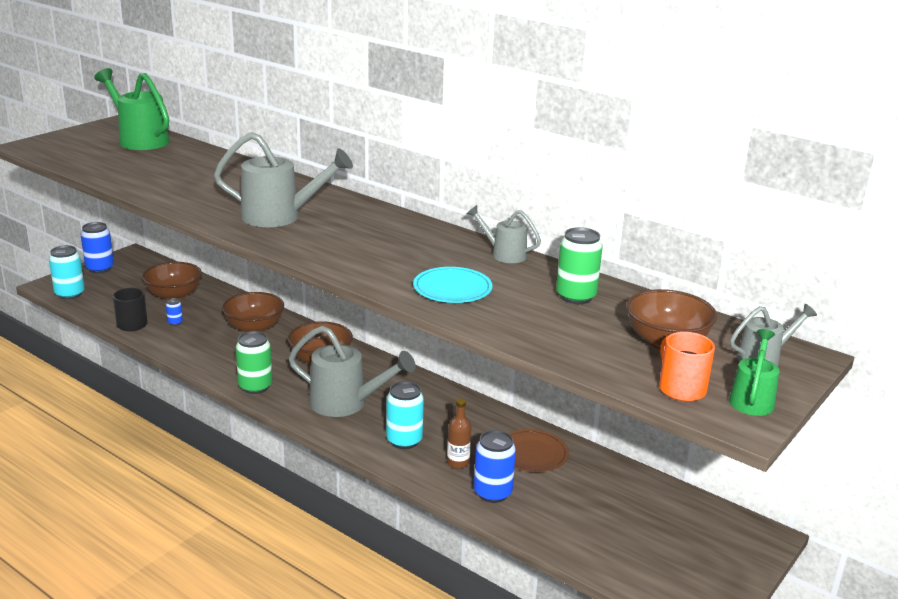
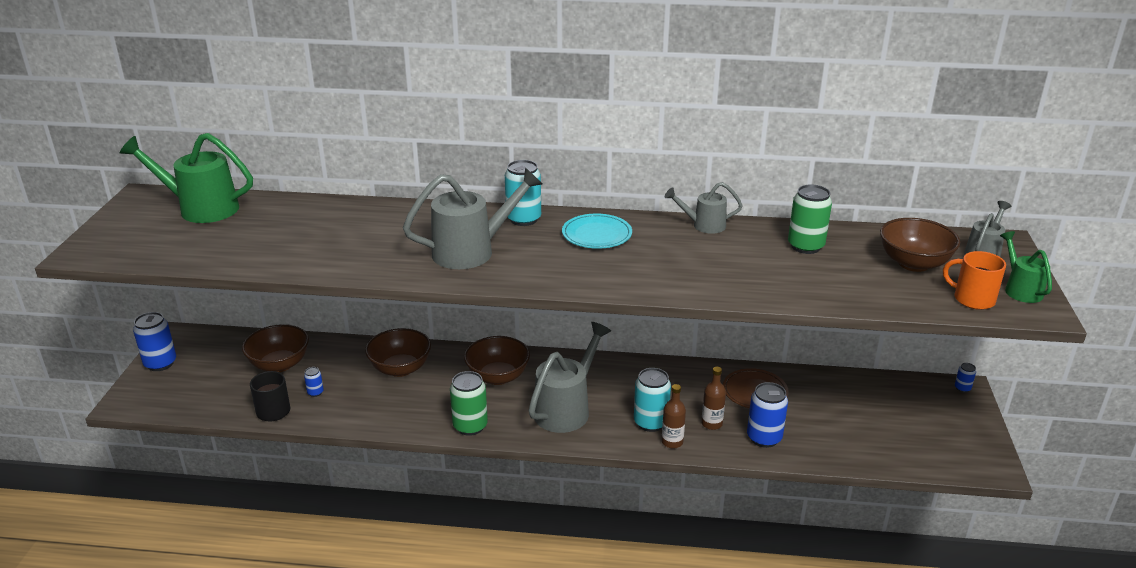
camera: 30 degrees left, 5 degrees up
turquoise can [49,245,85,300] -> turquoise can moved to [505,160,541,226]
grey watering can [288,325,416,417] -> grey watering can turned 45 degrees counterclockwise [528,322,611,433]
turquoise plate [413,267,493,303] -> turquoise plate moved to [562,214,632,249]
none -> brown bottle [662,384,686,449]
none -> blue can [955,363,976,393]

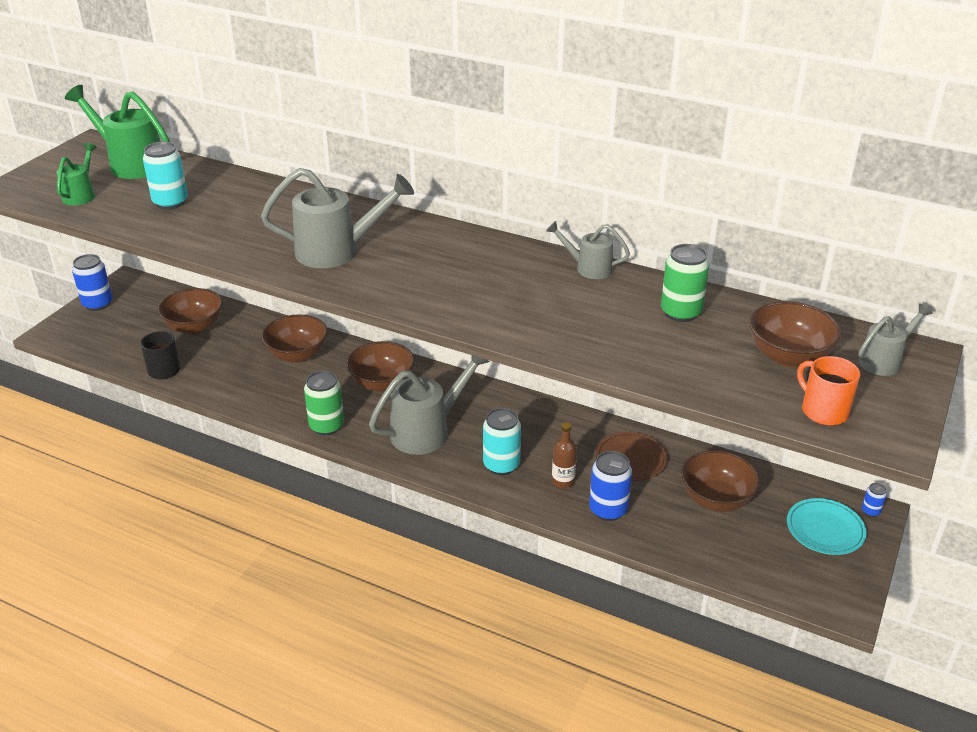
camera: 20 degrees right, 5 degrees up
blue can [304,367,324,397] -> none
turquoise can [505,160,541,226] -> turquoise can moved to [143,142,188,209]
turquoise plate [562,214,632,249] -> turquoise plate moved to [787,498,867,555]
brown bottle [662,384,686,449] -> none
green watering can [1000,231,1052,303] -> green watering can moved to [56,143,97,205]
none -> brown bowl [681,450,760,512]

